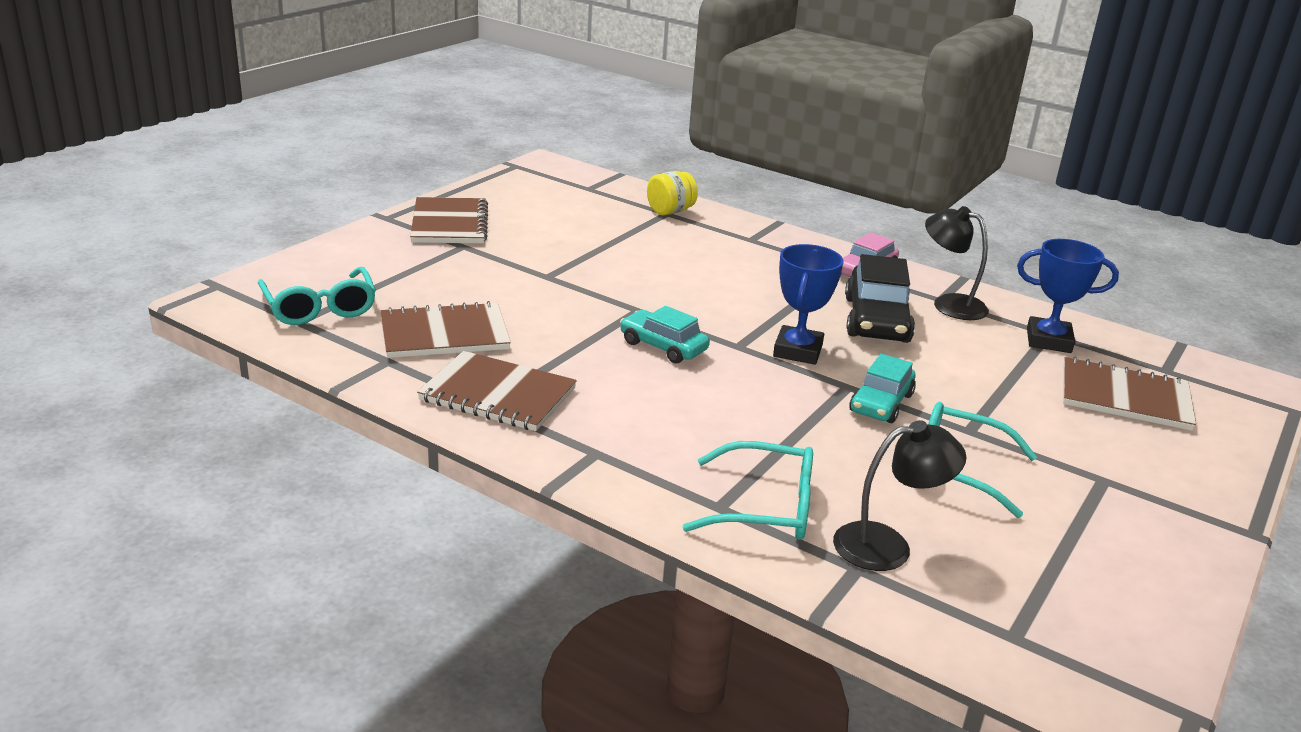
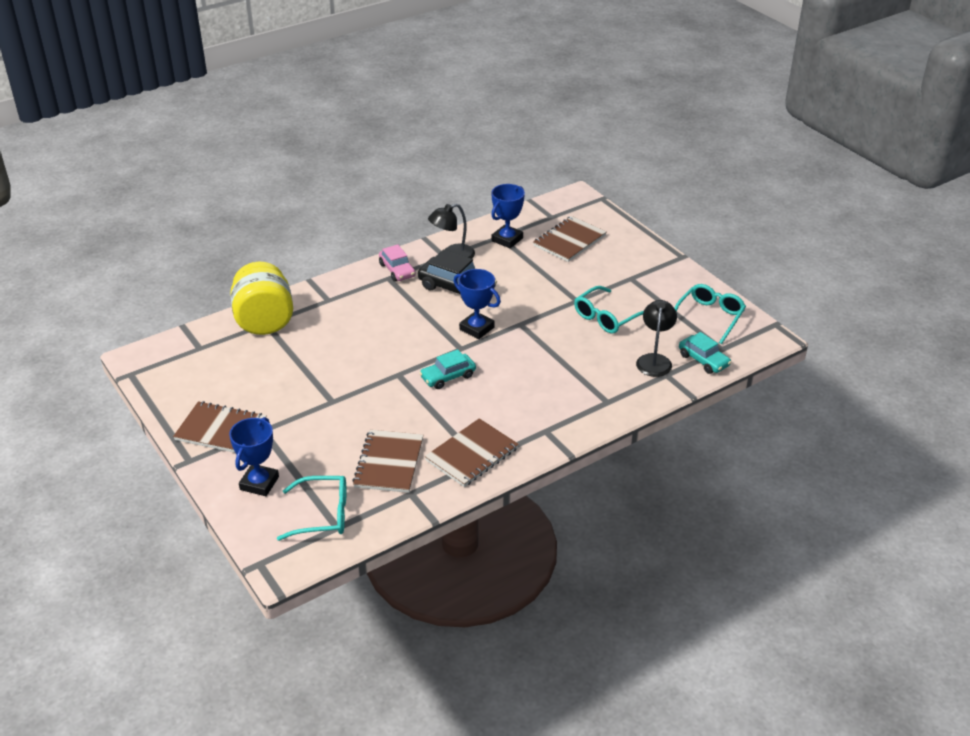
camera: 65 degrees left, 10 degrees up
yellow jar [647,171,698,215] -> yellow jar [230,262,293,335], size x1.95
turquoise glasses [683,441,813,540] -> turquoise glasses moved to [674,284,746,344]
turquoise car [849,354,916,423] -> turquoise car moved to [679,332,731,374]
none -> blue trophy [229,417,279,496]

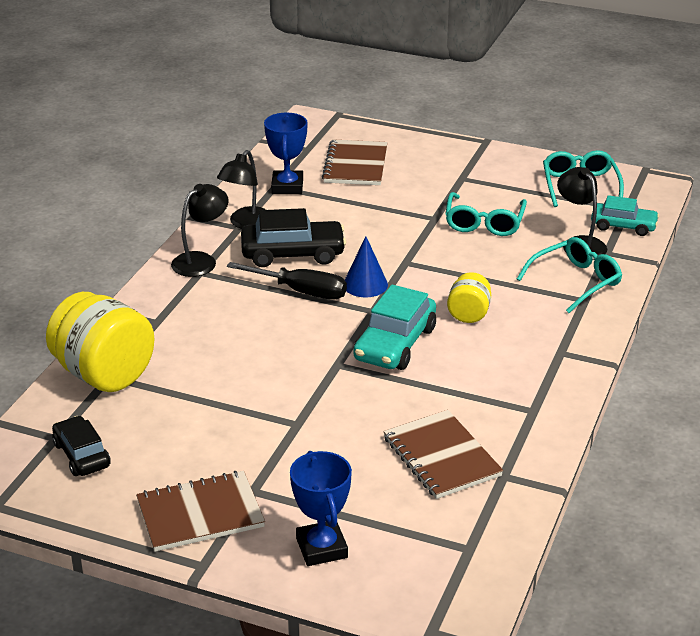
camera: 35 degrees left, 5 degrees down
turquoise glasses [277,476,346,541] -> turquoise glasses moved to [517,237,622,313]
pink car [379,244,416,282] -> black lamp [171,184,229,277]
turquoise car [419,349,476,389] -> turquoise car [353,285,436,370], size x1.54
brown notebook [425,418,519,487] -> none
blue trophy [454,269,501,339] -> blue cone [345,236,388,297]
none -> black car [52,416,111,476]
none -> black screwdriver [227,262,347,300]
none -> yellow jar [447,272,491,323]

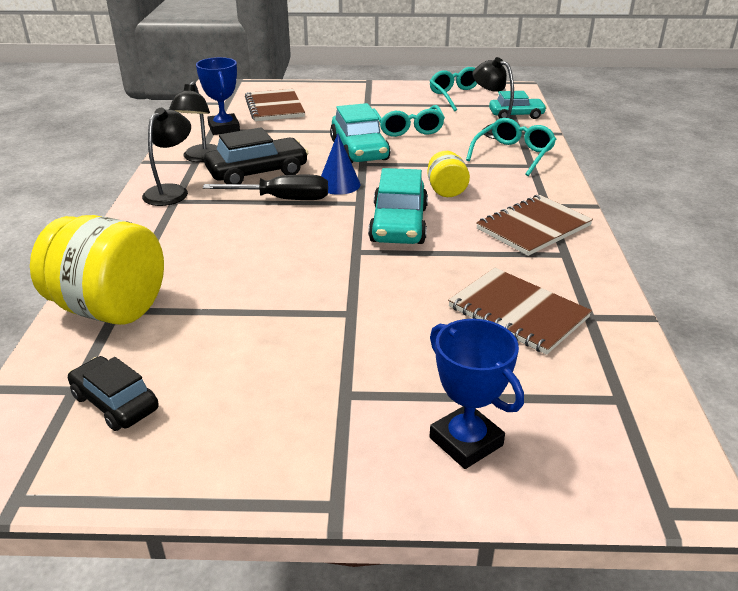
camera: 20 degrees left, 0 degrees up
brown notebook [136,471,265,552] -> brown notebook moved to [476,195,593,256]
none -> turquoise car [330,103,390,163]

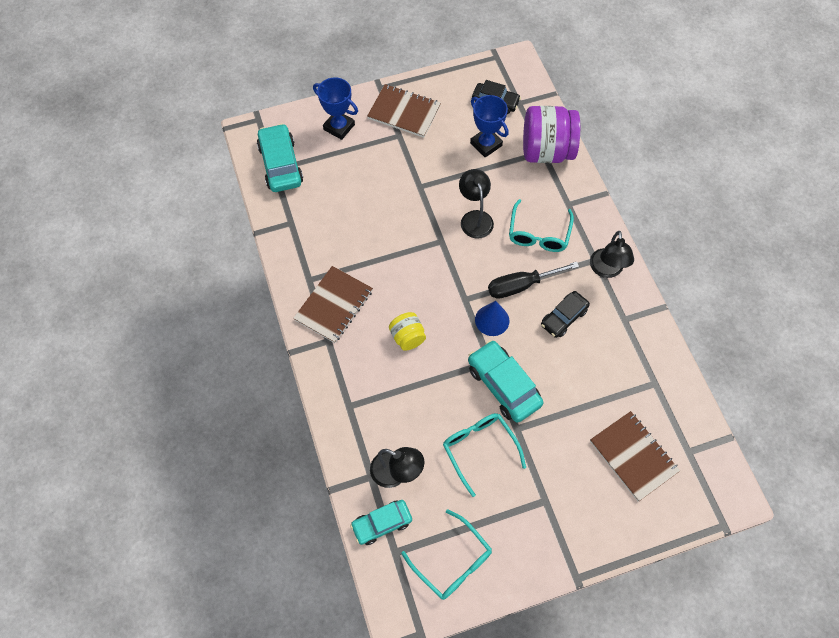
camera: 160 degrees right, 30 degrees up
yellow jar [30,215,164,325] -> purple jar [523,106,580,163]
black lamp [169,81,217,162] -> black lamp moved to [459,169,494,239]
blue trophy [196,57,240,135] -> blue trophy moved to [470,95,509,157]
black car [204,127,308,184] -> black car [541,291,590,338], size x0.65
turquoise car [368,168,428,244] -> turquoise car moved to [257,123,303,192]
brown notebook [448,268,592,355] -> brown notebook moved to [367,84,441,138]
turquoise glasses [466,118,556,176] -> turquoise glasses moved to [509,199,574,252]

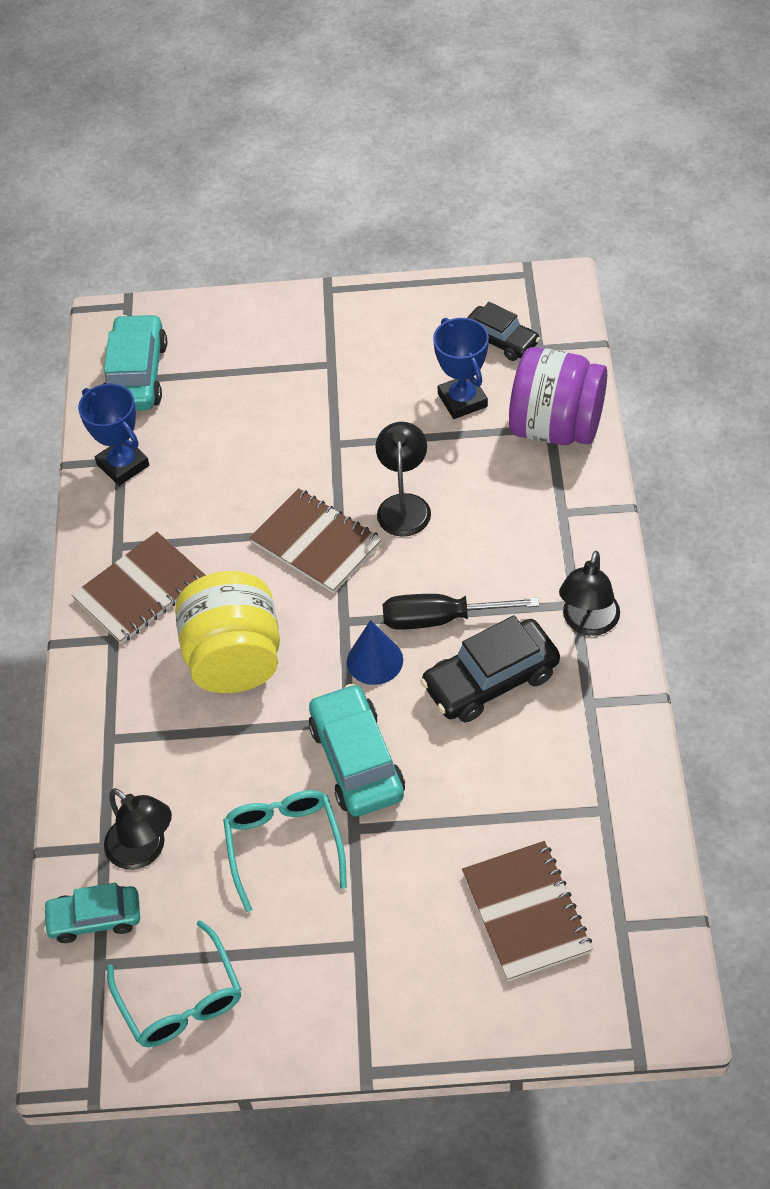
camera: 20 degrees right, 10 degrees down
blue trophy [313,77,358,140] -> blue trophy moved to [78,384,149,486]
brown notebook [367,84,441,138] -> brown notebook moved to [249,488,382,593]
yellow jar [389,312,426,351] -> yellow jar [175,571,280,693], size x1.95
turquoise glasses [509,199,574,252] -> none
black car [541,291,590,338] -> black car [420,616,560,722], size x1.54

